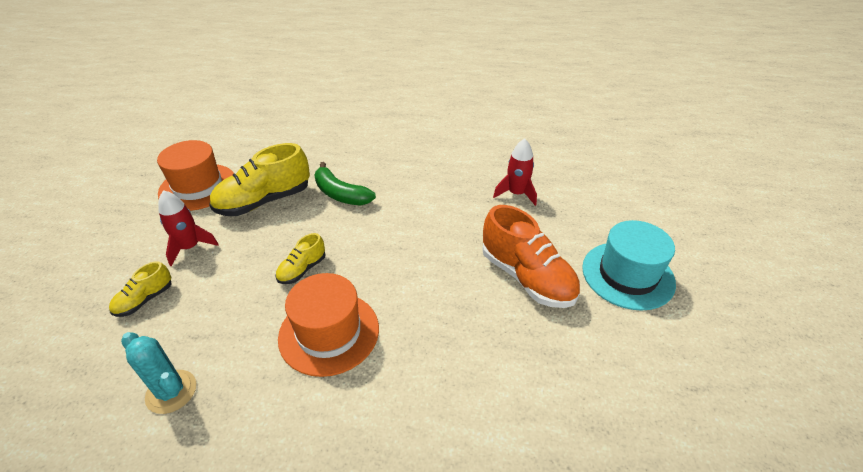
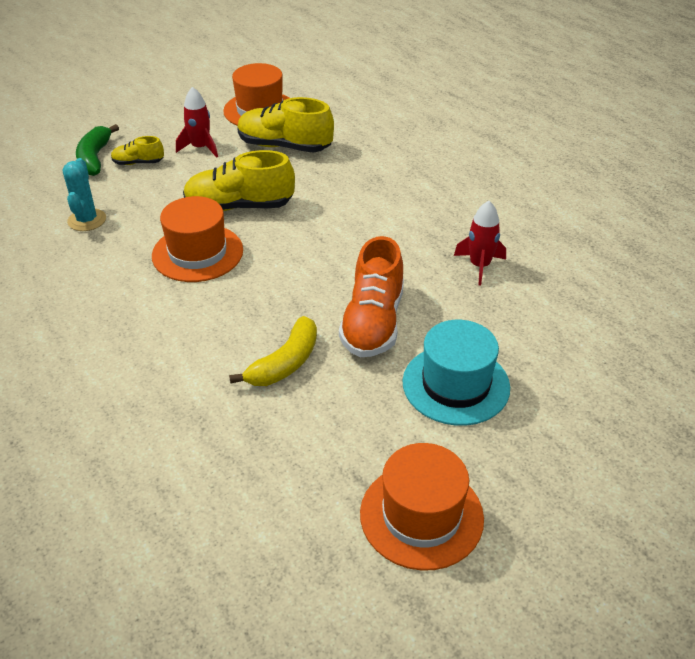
camera: 50 degrees right, 0 degrees up
yellow shoe [275,233,325,284] -> yellow shoe [183,150,295,211], size x1.95
green banana [314,162,376,205] -> green banana moved to [76,124,119,176]
none -> yellow banana [229,316,317,386]
none -> orange hat [360,443,484,571]

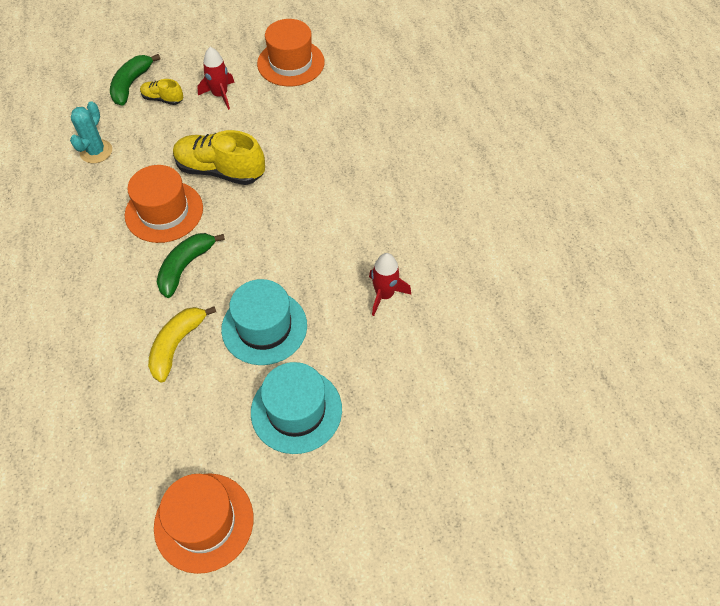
camera: 20 degrees right, 15 degrees up
yellow banana [229,316,317,386] -> yellow banana turned 150 degrees clockwise [148,306,216,382]
yellow shoe [237,97,334,153] -> none
orange shoe [339,236,404,357] -> turquoise hat [221,279,307,365]
none -> green banana [157,233,225,298]

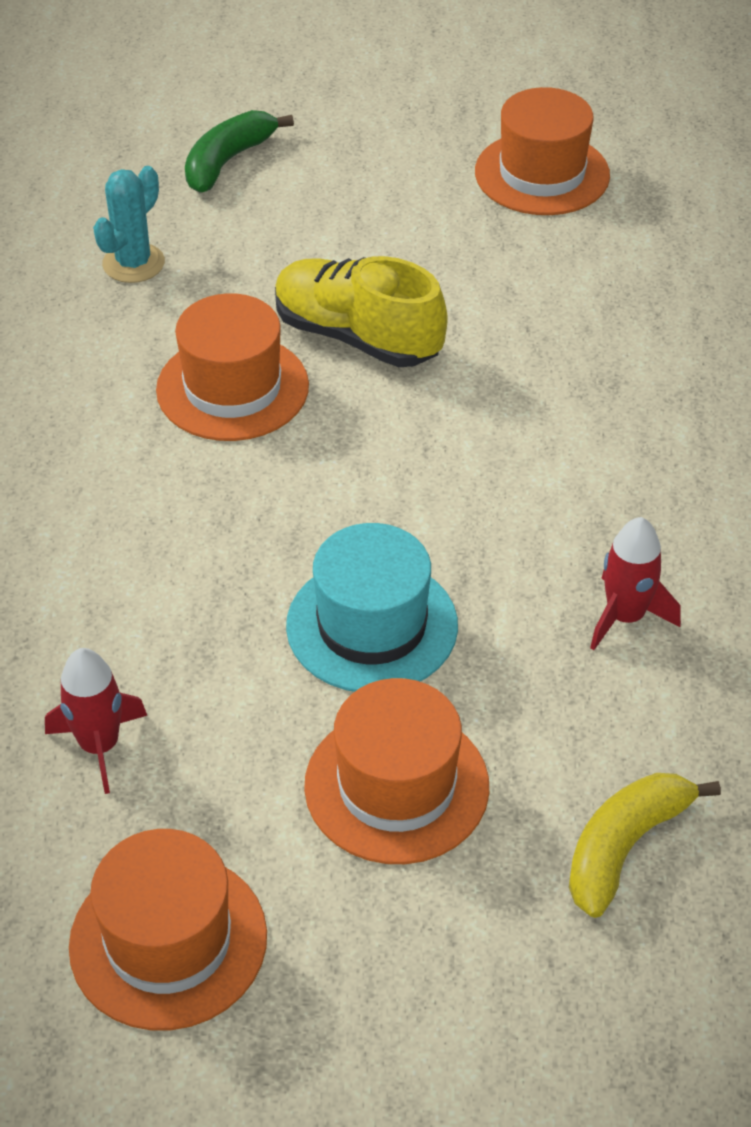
camera: 15 degrees right, 10 degrees down
yellow shoe [140,79,183,105] -> none
yellow banana [148,306,216,382] -> yellow banana moved to [569,773,721,918]
green banana [157,233,225,298] -> none
red rocket [197,47,235,110] -> red rocket moved to [45,648,147,794]
turquoise hat [251,362,342,454] -> orange hat [304,678,489,864]

